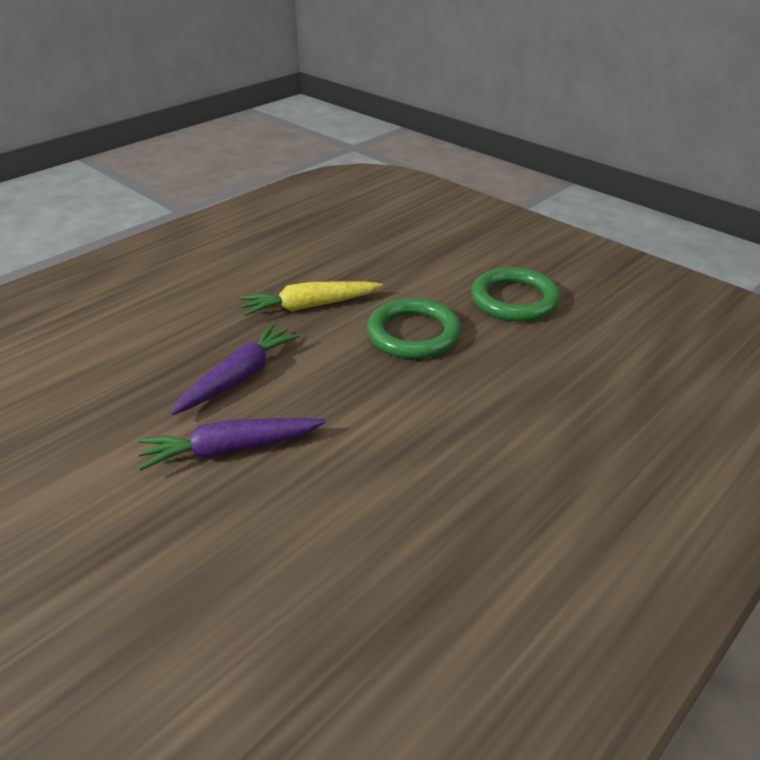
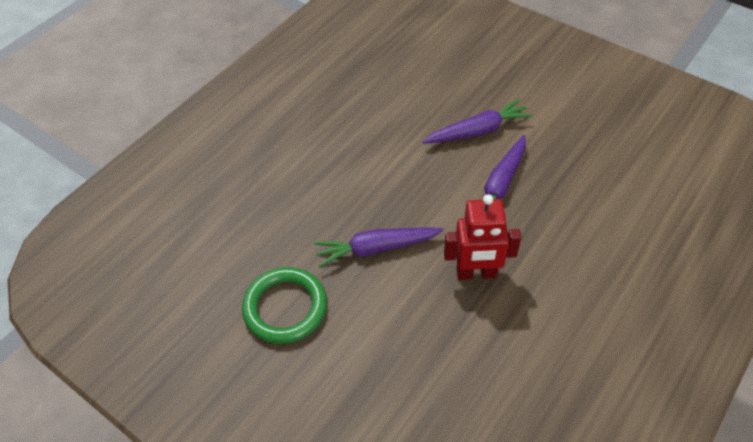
camera: 175 degrees right, 15 degrees up
yellow carrot [239,281,383,316] -> red robot [444,194,521,280]
green ring [367,298,461,359] -> purple carrot [314,228,444,267]

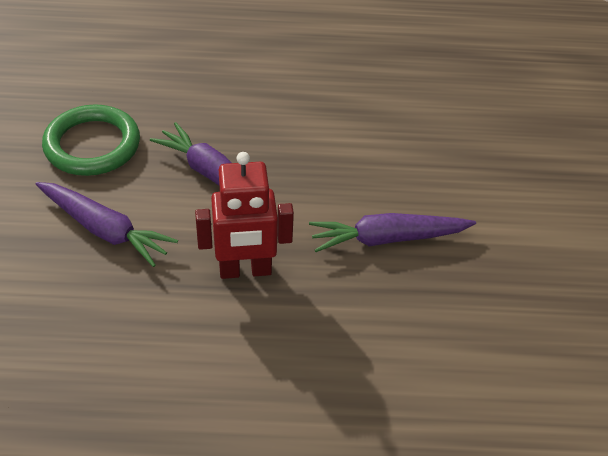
camera: 50 degrees right, 5 degrees down
purple carrot [423,99,533,144] -> purple carrot moved to [35,182,178,267]
red robot [444,194,521,280] -> red robot turned 60 degrees counterclockwise [195,152,294,279]

